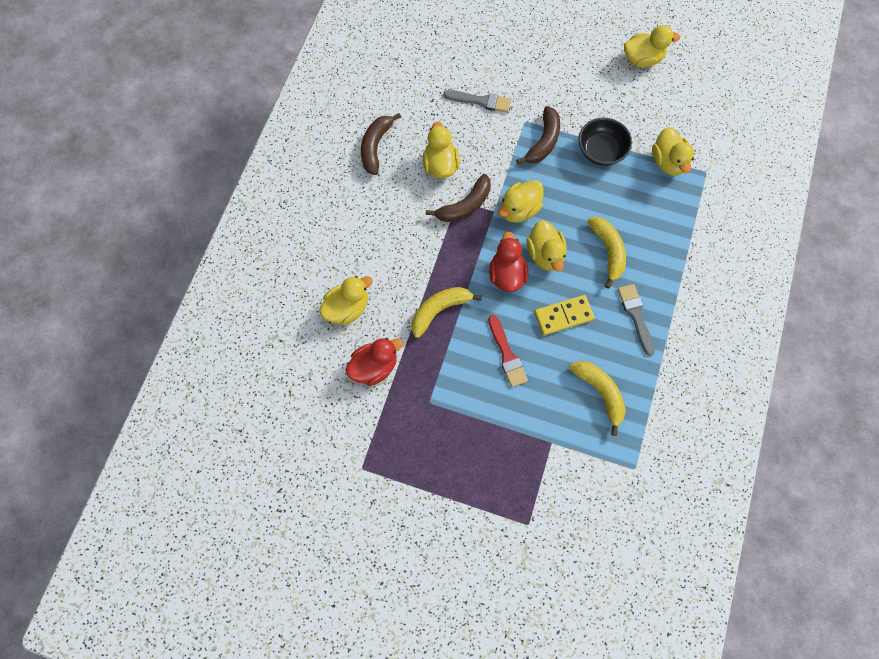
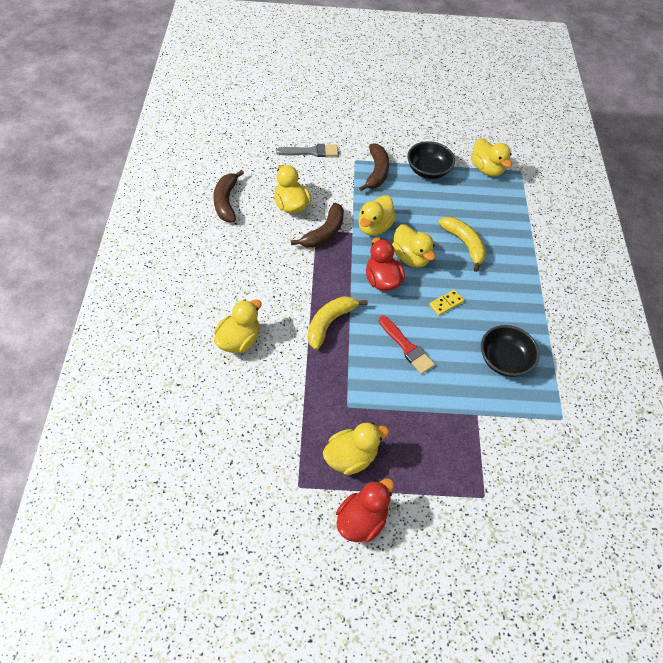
camera: 20 degrees left, 15 degrees down
red duck [346,338,403,386] -> red duck moved to [336,478,394,543]
yellow domino [534,295,595,335] -> yellow domino [429,290,464,316], size x0.62
yellow banana [569,361,626,436] -> black bowl [481,325,540,377]
grey brush [618,284,655,356] -> none
yellow duck [624,25,680,68] -> yellow duck moved to [323,423,389,475]

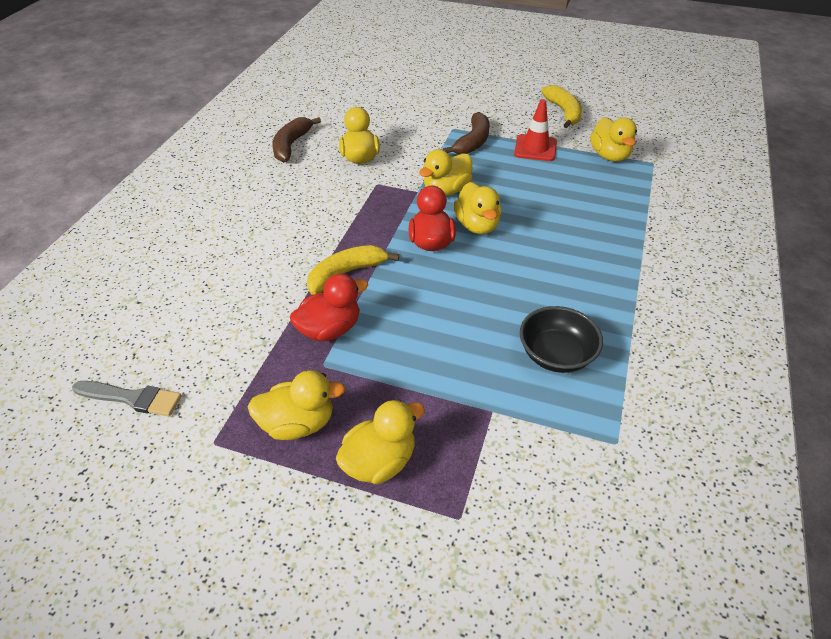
camera: 20 degrees right, 10 degrees down
yellow duck [214,299,262,353] -> yellow duck moved to [336,399,425,484]
grey brush [276,144,338,157] -> grey brush moved to [72,381,182,416]
brown banana [291,202,344,248] -> none
red duck [336,478,394,543] -> red duck moved to [290,274,368,341]
red brush [379,316,435,374] -> none
black bowl [407,141,455,179] -> red traffic cone [514,99,557,161]
yellow domino [429,290,464,316] -> none
yellow banana [438,217,486,272] -> yellow banana moved to [542,85,582,128]

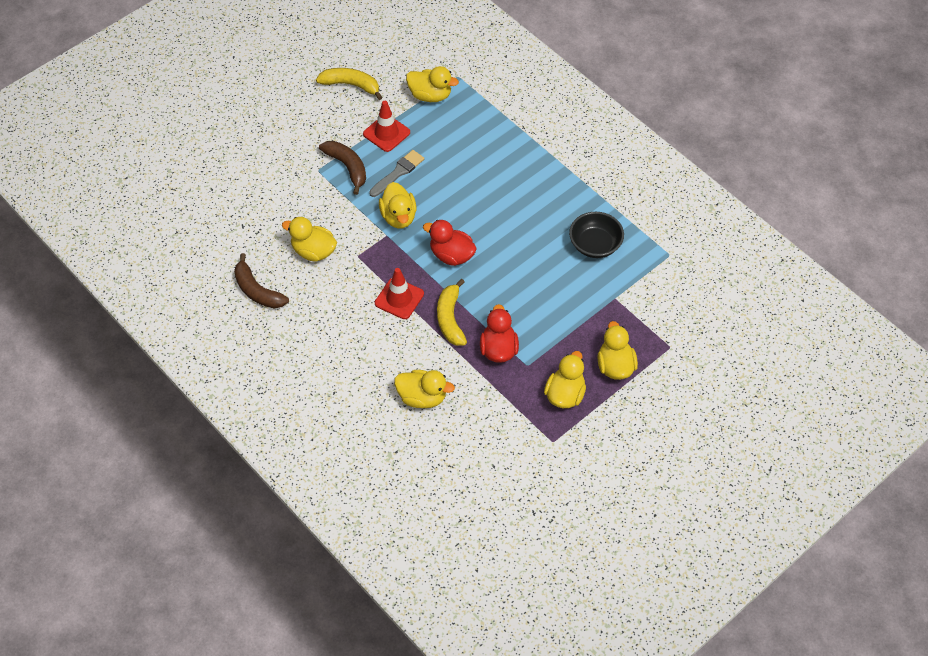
camera: 60 degrees left, 10 degrees up
grey brush [72,381,182,416] -> grey brush moved to [369,150,424,197]
yellow duck [454,182,501,234] -> yellow duck moved to [394,370,455,408]
none -> red traffic cone [375,268,424,319]

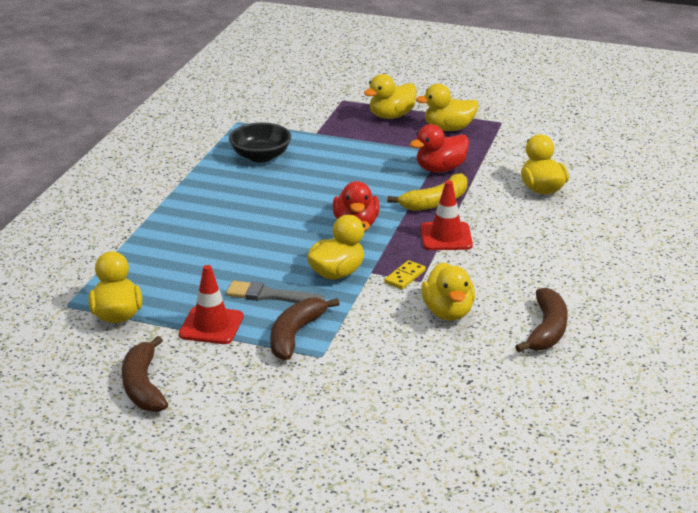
camera: 120 degrees left, 25 degrees down
yellow banana [316,68,383,100] -> brown banana [122,336,168,412]
none -> yellow domino [385,260,426,289]

